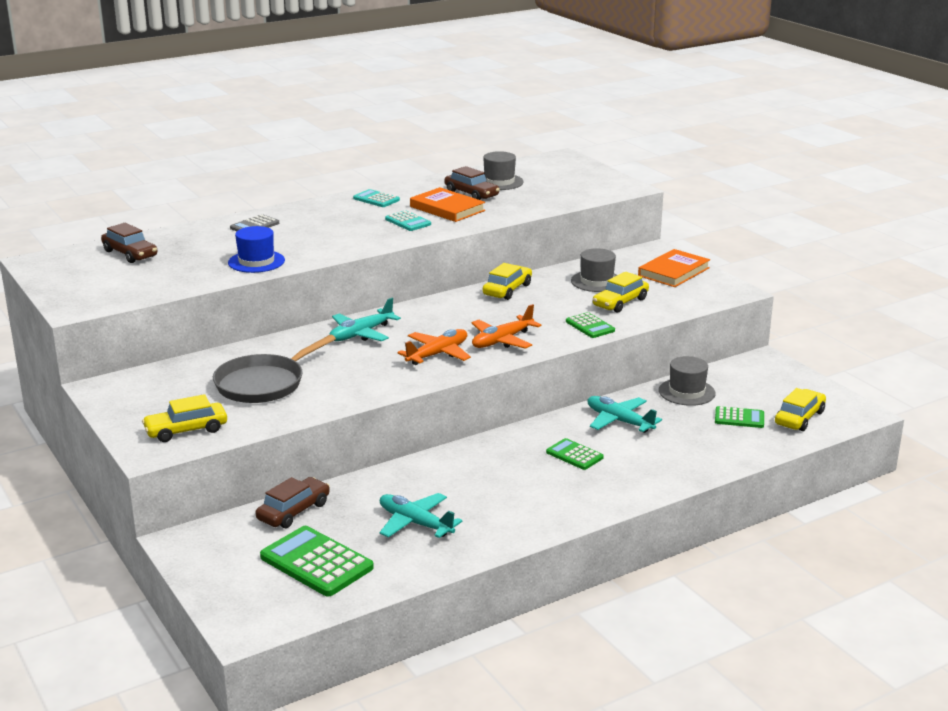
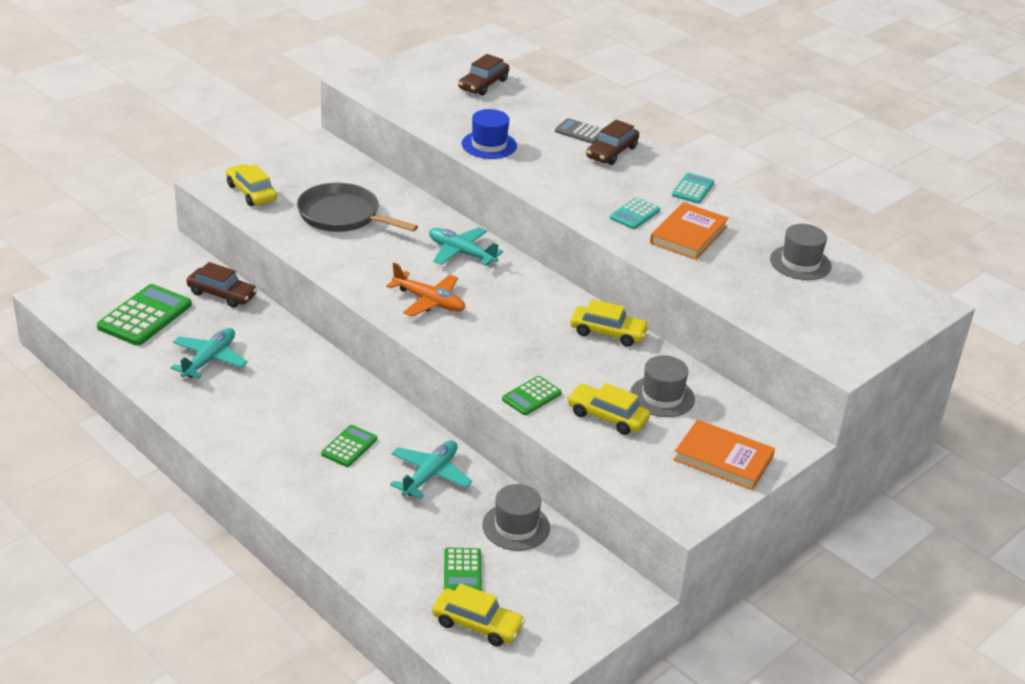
camera: 75 degrees right, 10 degrees up
brown car [444,166,500,200] -> brown car moved to [586,120,639,165]
orange plane [472,304,542,349] -> none

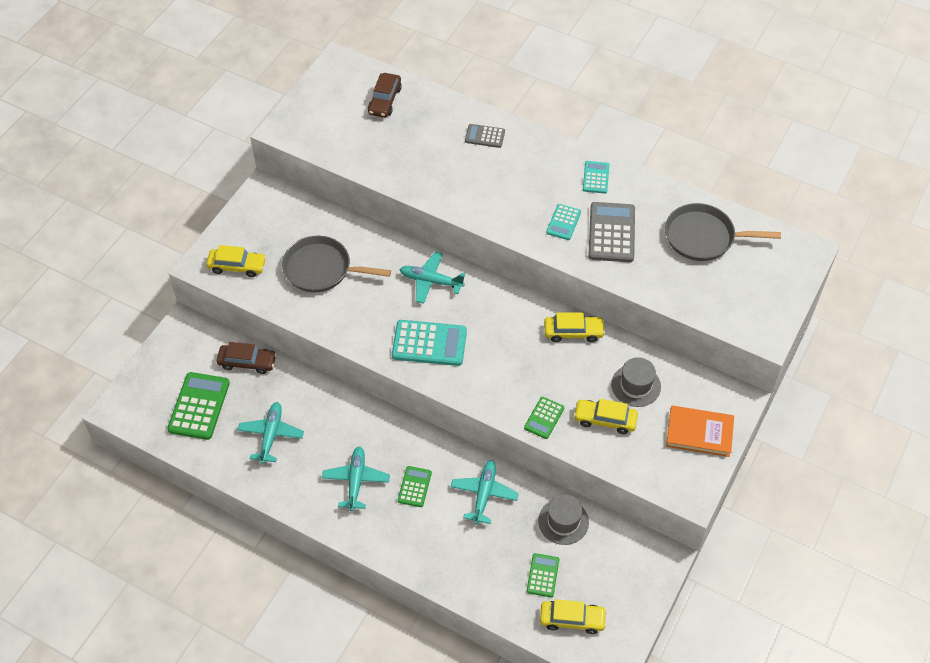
camera: 15 degrees left, 20 degrees up
yellow car [226,164,277,206] -> yellow car turned 150 degrees clockwise [206,245,266,277]
orange plane [386,263,465,317] -> turquoise calculator [392,320,467,366]
green calculator [444,548,482,591] -> green calculator turned 150 degrees counterclockwise [527,553,559,597]
blue hat [462,109,517,159] -> none
brown car [586,120,639,165] -> none
orange book [650,202,729,260] -> grey calculator [588,202,635,262]
grey hat [770,224,832,280] -> grey pan [665,203,781,261]
none -> turquoise plane [322,446,390,511]

